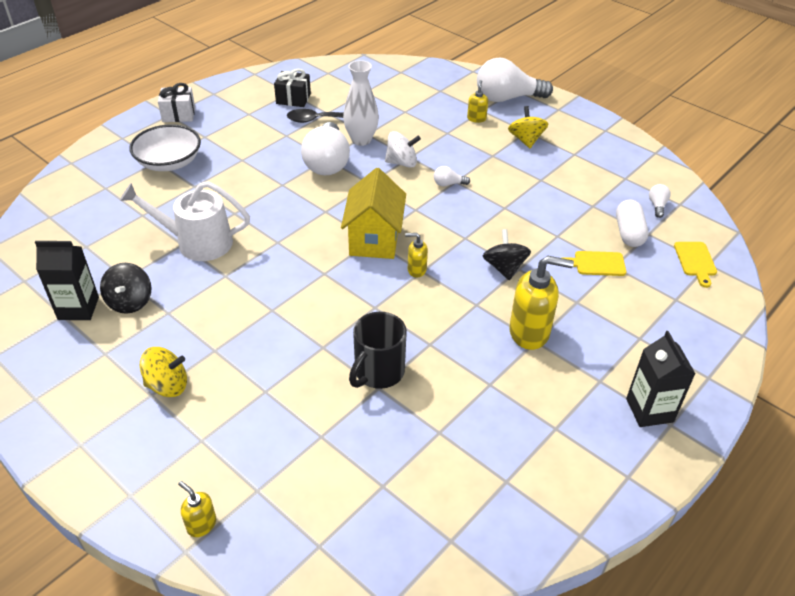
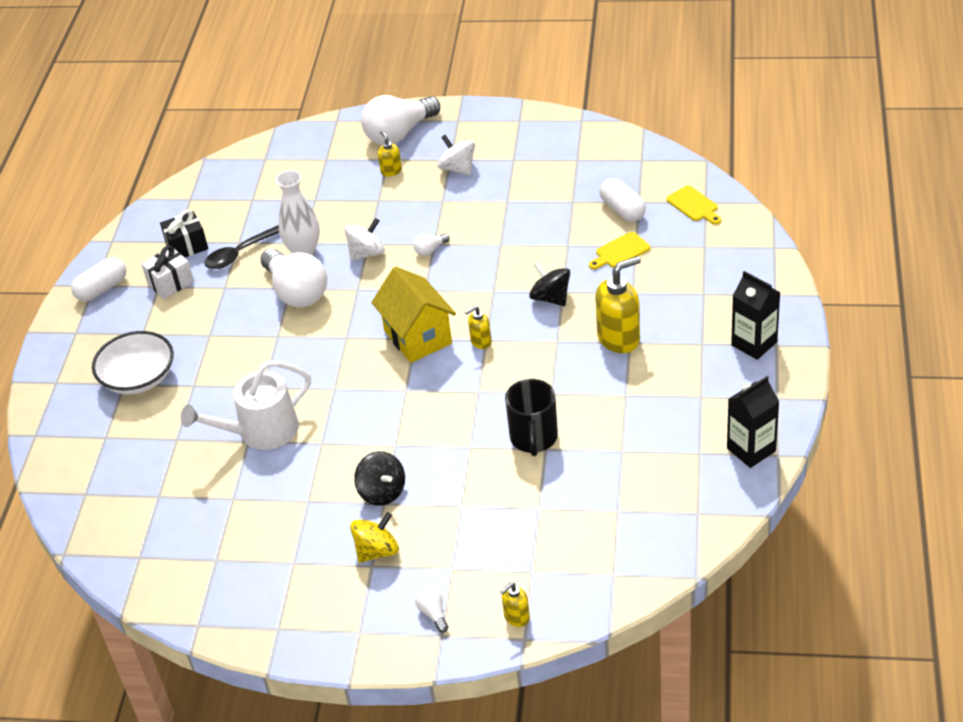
camera: 30 degrees left, 0 degrees up
black carton [35,241,99,320] -> black carton moved to [727,376,779,468]
black spinning top [100,263,152,314] -> black spinning top moved to [354,451,405,506]
white gift [158,83,195,122] -> white gift moved to [141,246,194,299]
yellow soap dispenser [178,481,216,537] -> yellow soap dispenser turned 45 degrees counterclockwise [500,582,530,627]
yellow spinning top [508,106,548,148] -> white spinning top [437,135,475,175]
white light bulb [649,184,671,218] -> white light bulb moved to [415,587,448,633]
none -> white capsule [71,257,127,302]

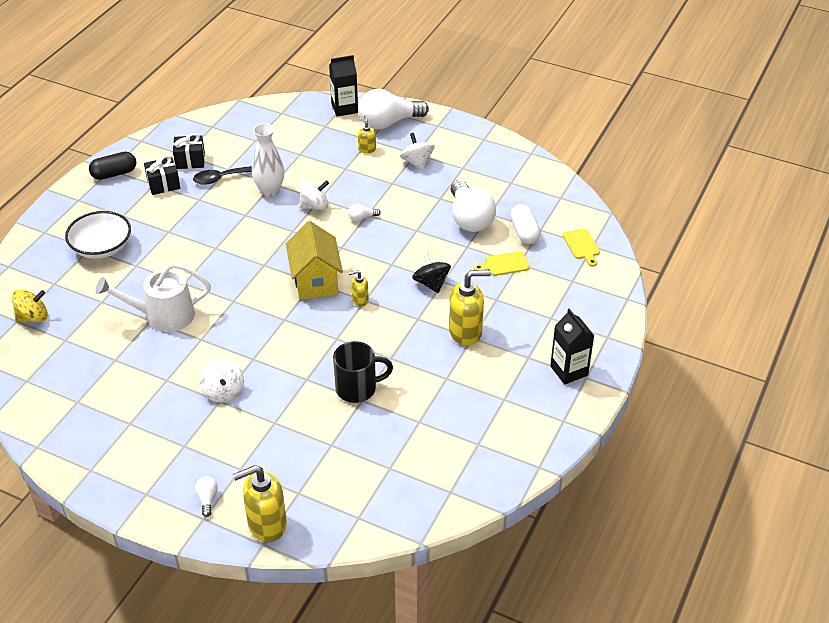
camera: 15 degrees right, 0 degrees up
white capsule [71,257,127,302] -> black capsule [89,152,137,180]
white gift [141,246,194,299] -> black gift [144,155,180,195]
white light bulb [260,249,327,307] -> white light bulb moved to [450,180,496,232]
yellow spinning top [350,512,399,563] -> yellow spinning top moved to [12,289,48,322]
black spinning top [354,451,405,506] -> white spinning top [199,358,244,403]
yellow soap dispenser [500,582,530,627] -> yellow soap dispenser [233,465,287,542], size x1.97
black mug [505,379,558,456] -> black mug turned 120 degrees counterclockwise [333,341,393,403]
black carton [727,376,779,468] -> black carton moved to [329,55,358,117]

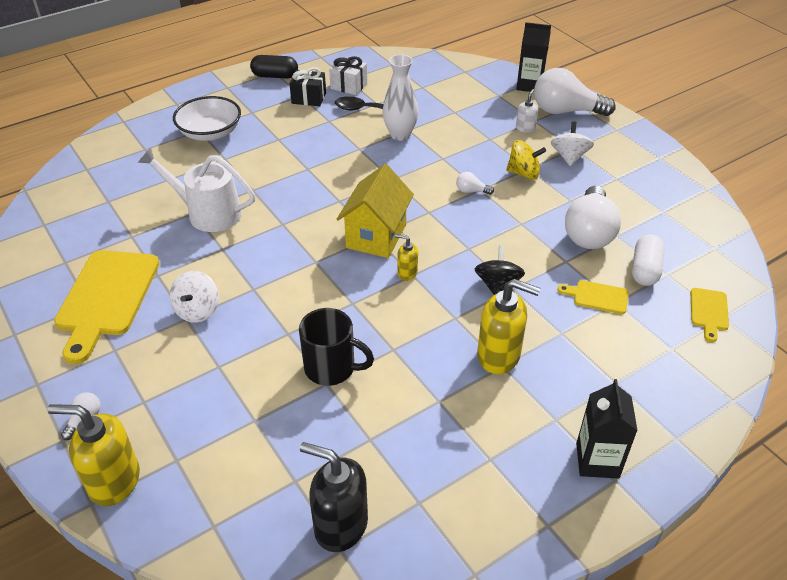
camera: 30 degrees right, 0 degrees up
yellow spinning top [12,289,48,322] -> yellow spinning top moved to [506,140,546,179]
black gift [173,133,205,169] -> white gift [329,56,367,95]
white spinning top [299,180,329,210] -> none
yellow soap dispenser [358,115,376,153] -> white soap dispenser [516,89,538,133]
none -> yellow cutting board [54,250,160,364]
none -> black soap dispenser [300,442,368,552]

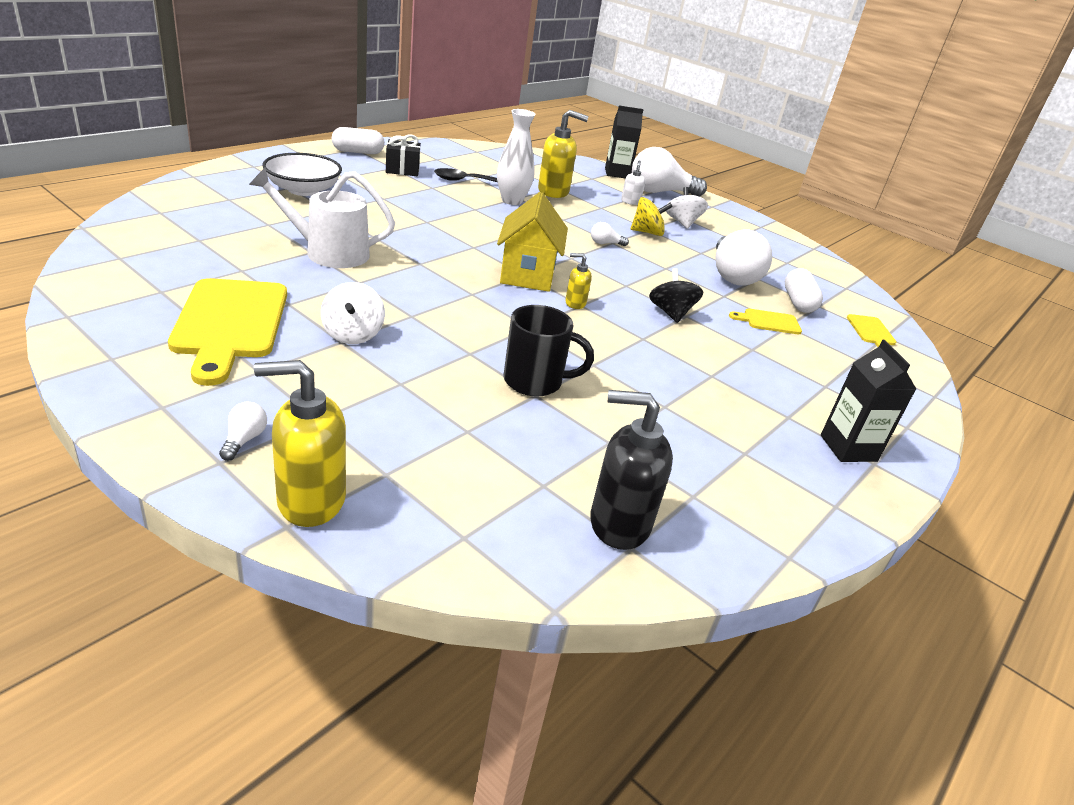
camera: 20 degrees left, 10 degrees down
black capsule [250,55,298,79] -> white capsule [332,127,385,154]
white gift [329,56,367,95] -> none
yellow soap dispenser [477,279,541,374] -> yellow soap dispenser moved to [538,110,588,198]

